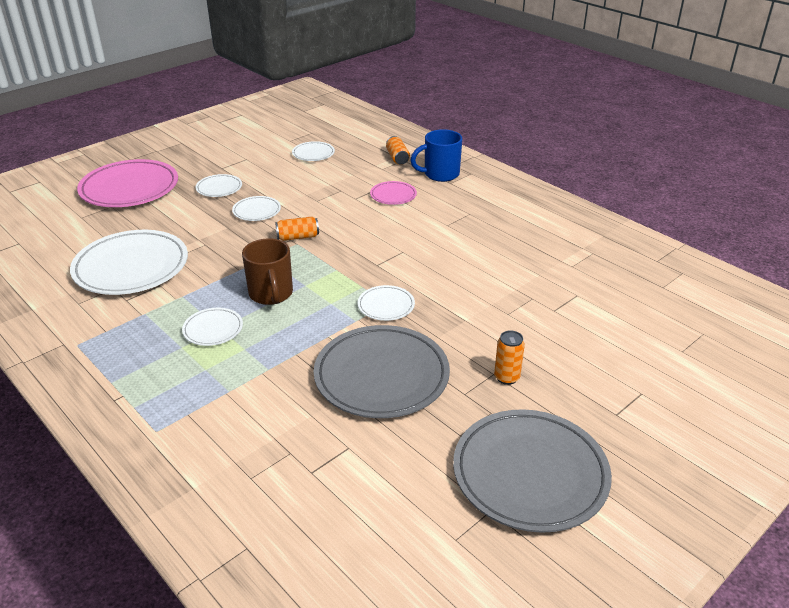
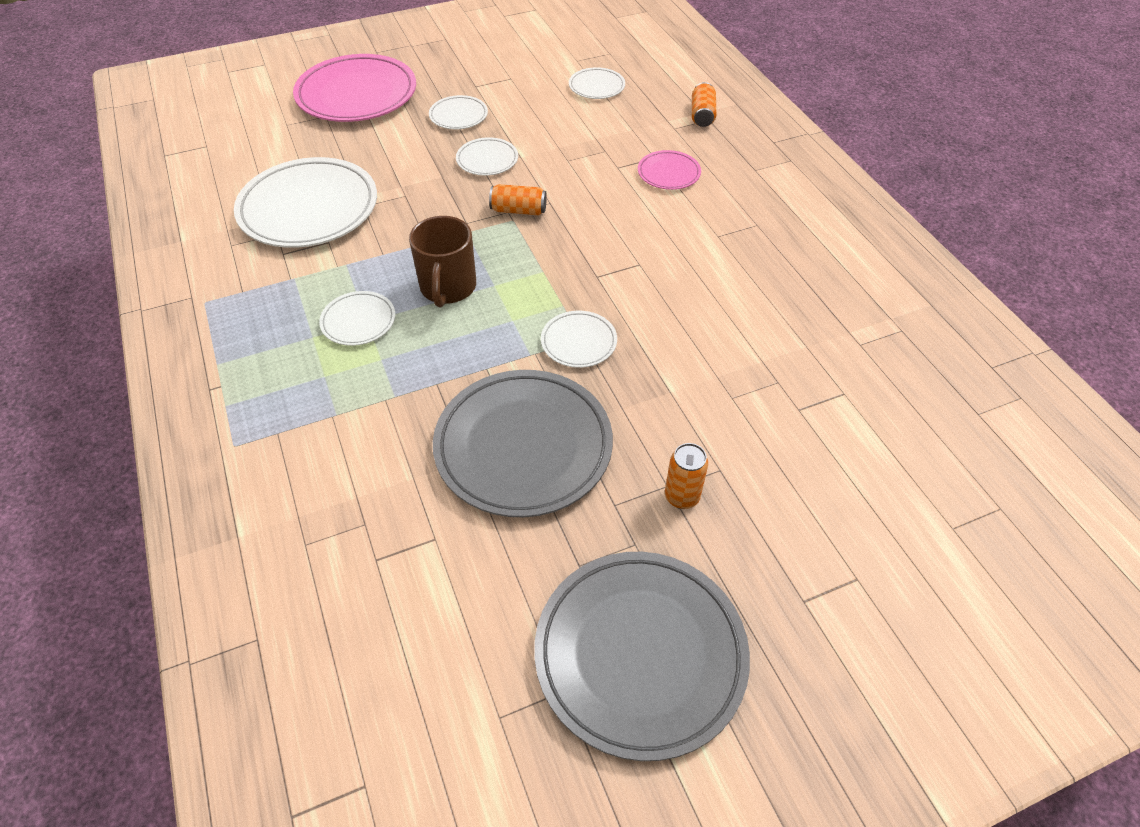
camera: 20 degrees right, 15 degrees up
blue mug [410,129,462,182] -> none

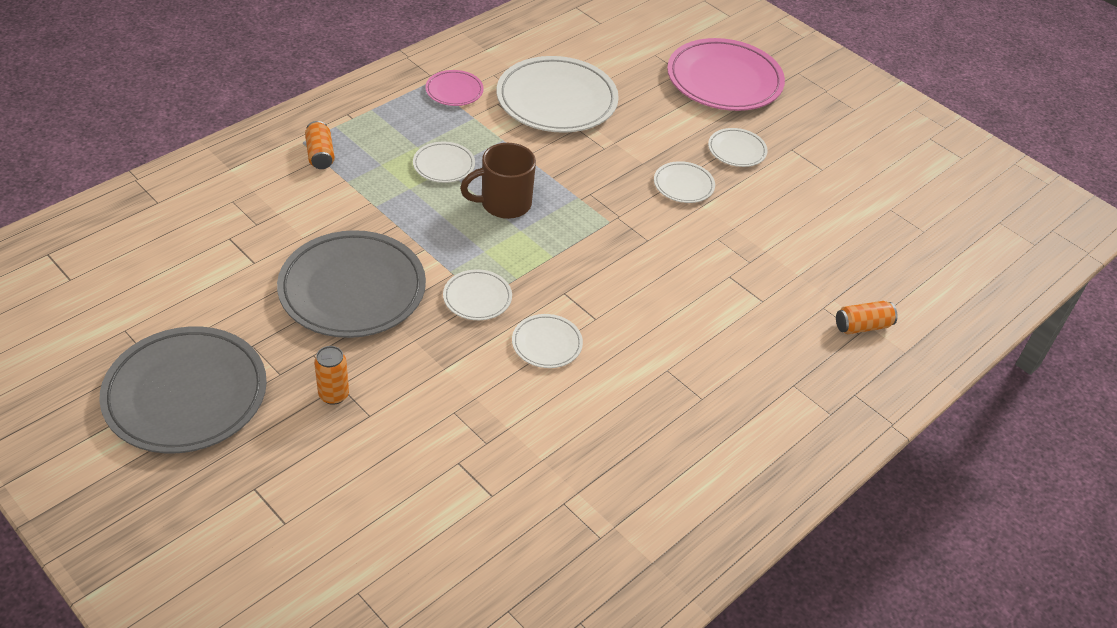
camera: 65 degrees right, 5 degrees down
orange can [489,184,547,215] -> orange can moved to [305,121,335,169]
white plate [569,67,625,99] -> white plate moved to [512,314,583,368]
pink plate [638,150,701,190] -> pink plate moved to [425,70,484,106]

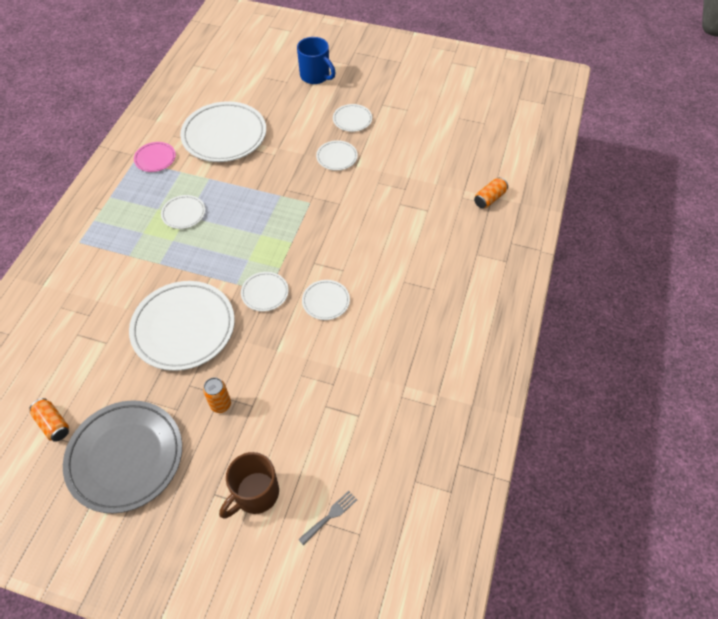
camera: 25 degrees left, 10 degrees up
grey plate [277,230,426,338] -> white plate [129,281,235,371]
orange can [305,121,335,169] -> orange can moved to [29,398,69,442]
brown mug [460,143,536,219] -> brown mug moved to [219,452,279,519]
pink plate [667,38,785,111] -> blue mug [297,37,336,84]
none -> grey fork [298,491,357,546]

